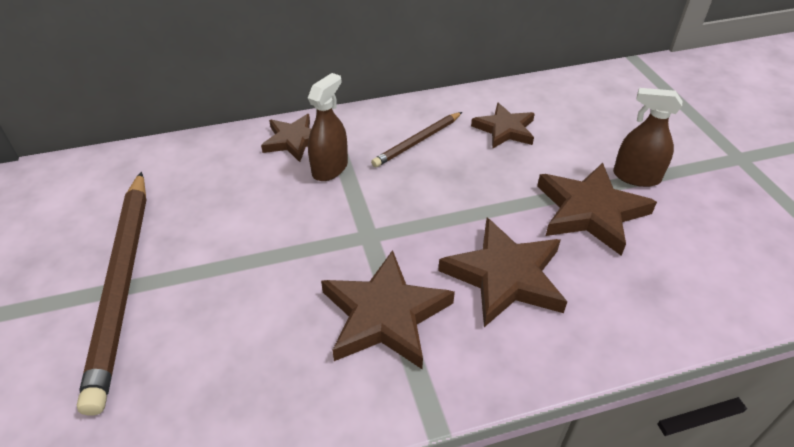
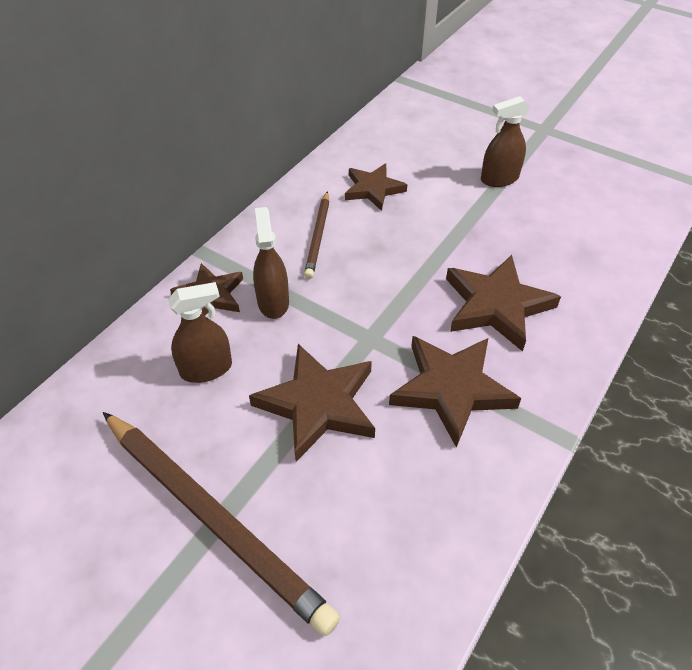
camera: 40 degrees left, 5 degrees up
brown star [537,163,657,256] -> brown star moved to [249,344,375,462]
none -> brown spray bottle [168,282,232,383]

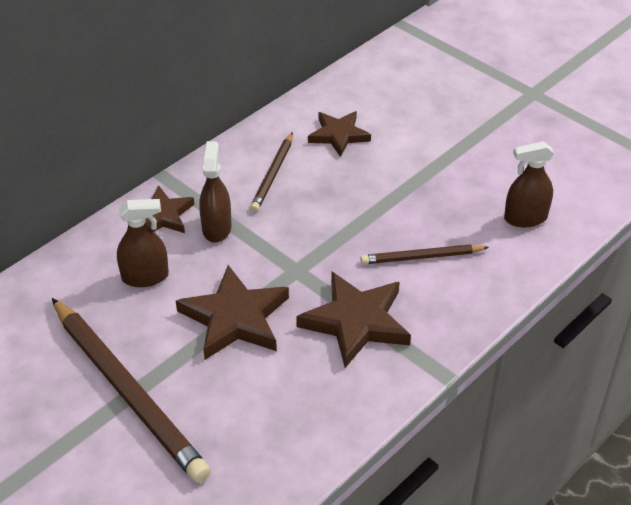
camera: 10 degrees right, 5 degrees down
brown star [446,255,561,351] -> brown pencil [360,244,489,264]
brown spray bottle [481,96,530,187] -> brown spray bottle moved to [504,141,554,227]

